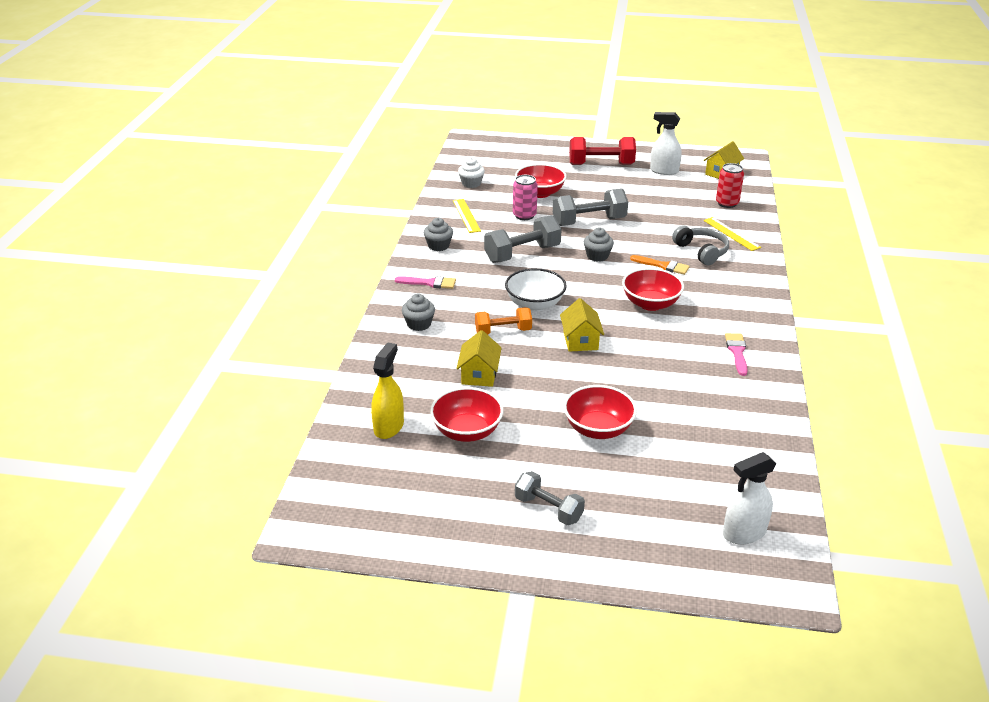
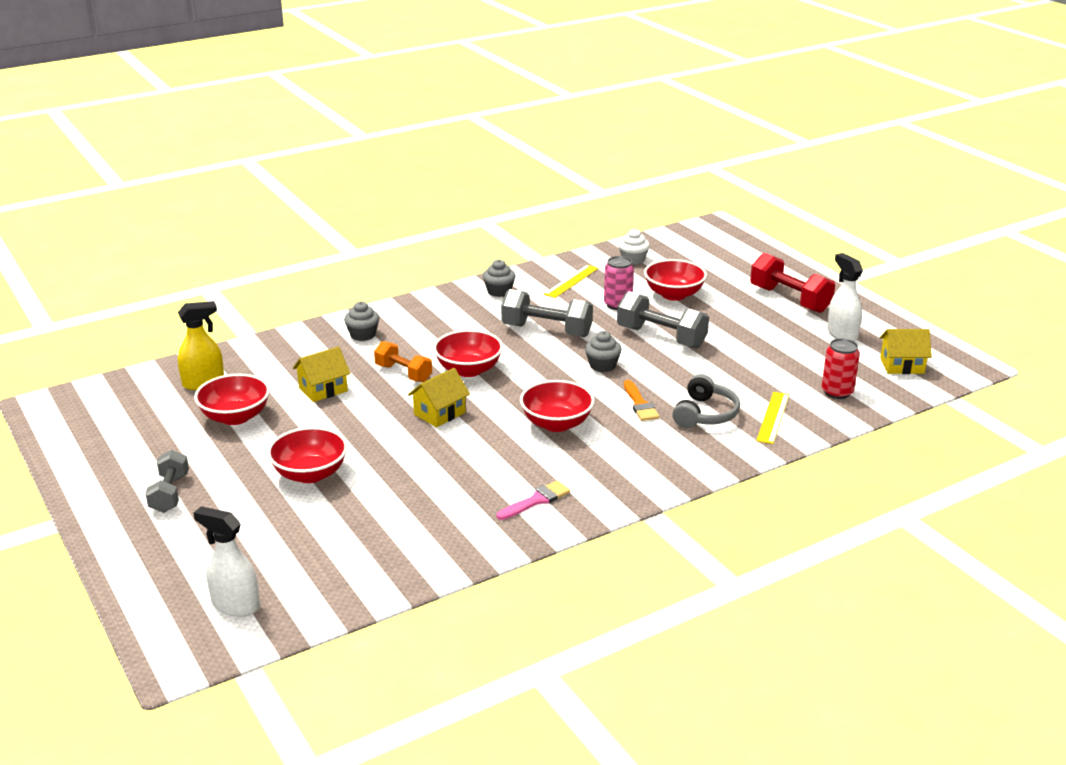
camera: 50 degrees right, 5 degrees down
pink brush [395,276,456,289] -> none
white bowl [505,268,567,311] -> red bowl [433,330,503,377]

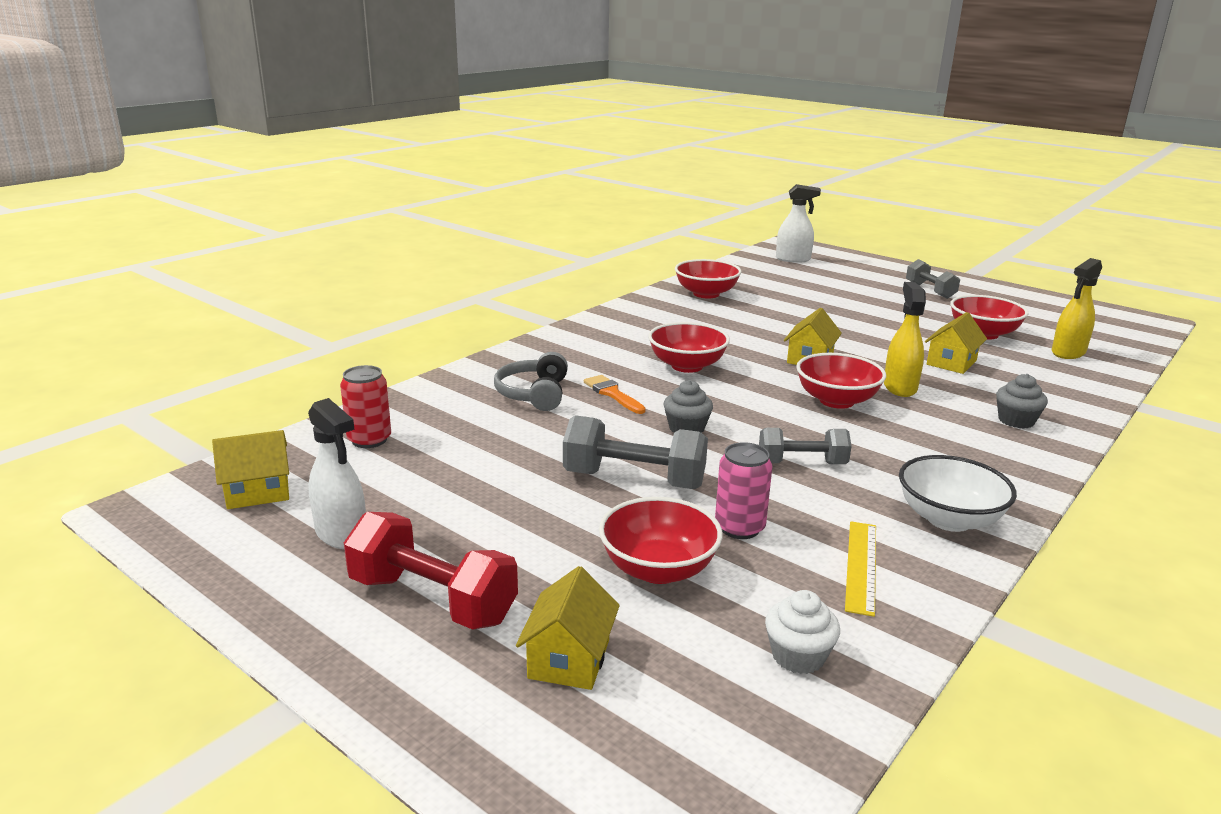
camera: 160 degrees right, 5 degrees down
red bowl [267,427,348,483] -> red bowl moved to [675,259,741,298]
orange dumbbell [374,341,432,382] -> yellow spray bottle [884,282,926,397]
grey cupcake [483,259,516,297] -> white bowl [899,455,1017,532]
pink brush [496,480,570,520] -> none
grey dumbbell [501,289,593,337] -> grey dumbbell [759,428,852,464], size x0.65
yellow ruler [756,392,789,444] -> none
none -> yellow house [516,566,620,690]

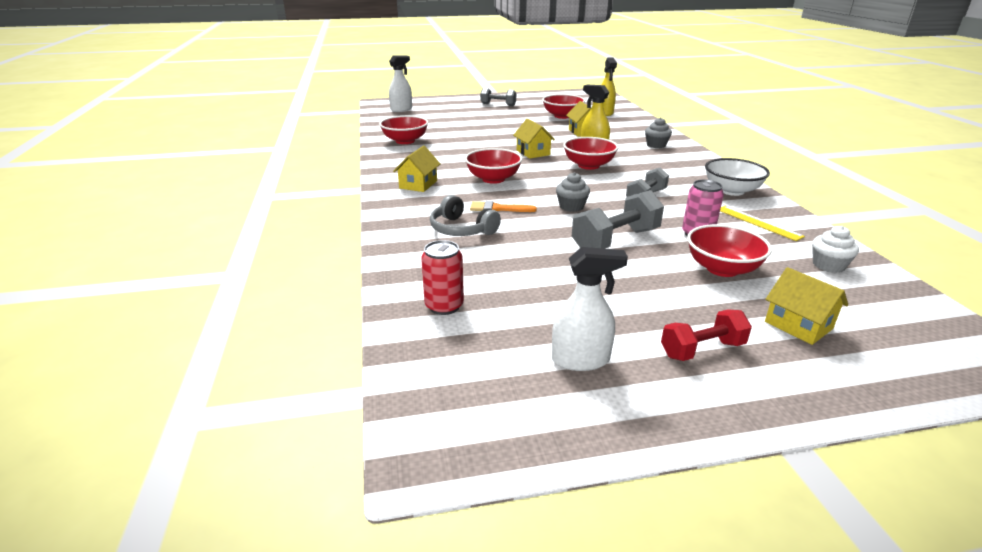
camera: 50 degrees left, 5 degrees up
yellow house [212,430,289,509] -> yellow house moved to [393,146,440,192]
red dumbbell [344,512,518,630] -> red dumbbell [661,309,752,361], size x0.65

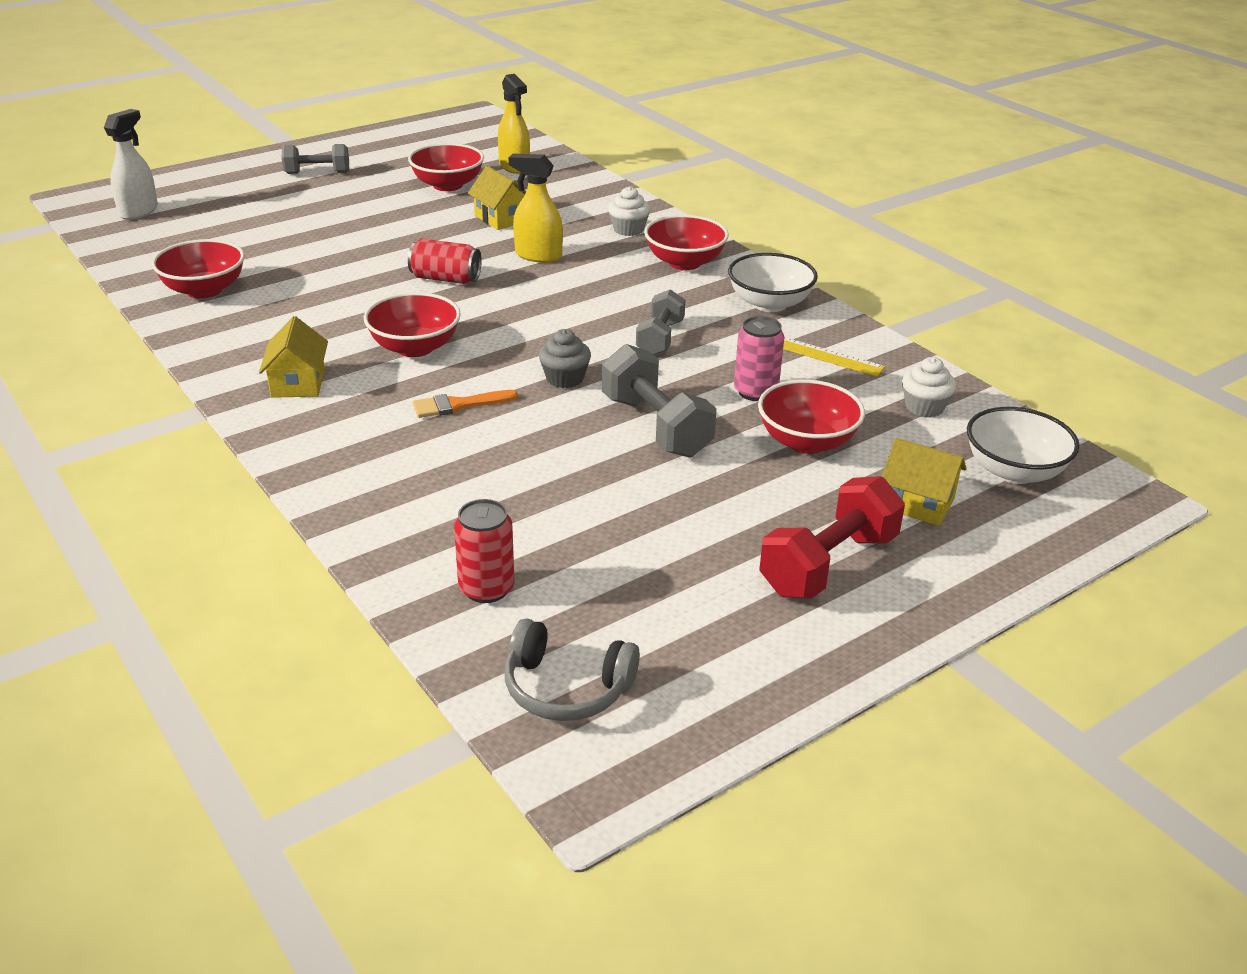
camera: 25 degrees left, 5 degrees up
grey headphones [430,195,501,236] -> grey headphones moved to [505,618,640,721]
yellow house [513,119,555,159] -> red can [408,238,482,284]
white spray bottle [552,247,628,371] -> none
red bowl [563,137,619,170] -> red bowl moved to [644,215,729,270]
grey dumbbell [572,190,664,249] -> grey dumbbell turned 60 degrees counterclockwise [602,344,717,458]
grey cupcake [645,117,672,148] -> white cupcake [608,186,650,236]
red dumbbell [661,309,752,361] -> red dumbbell [759,476,905,599], size x1.53
none -> white bowl [967,407,1080,484]

